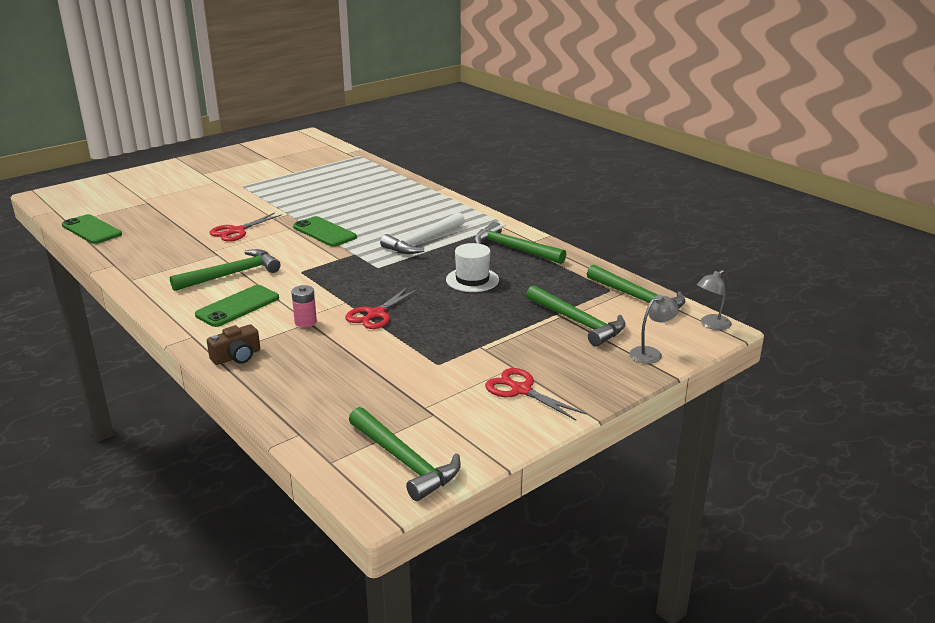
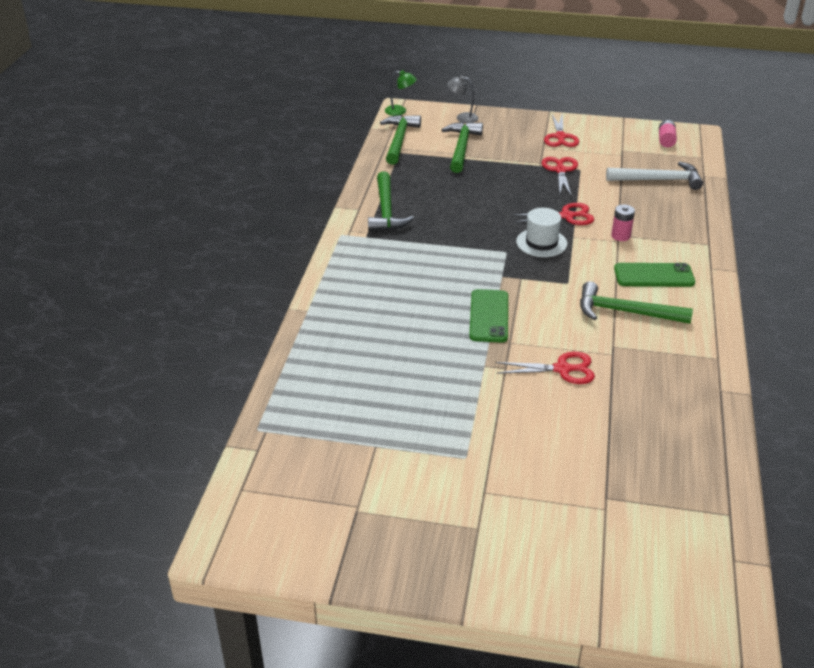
camera: 130 degrees left, 10 degrees up
green phone [62,214,122,244] -> none
brown camera [207,324,260,365] -> none
green hammer [349,407,461,501] -> pink battery [659,120,677,147]
white hammer [380,212,465,254] -> white hammer moved to [606,162,703,190]
white hat [446,243,499,292] -> white hat moved to [516,208,567,257]
grey lamp [697,270,732,330] -> green lamp [385,70,417,116]
none -> red scissors [542,157,578,197]

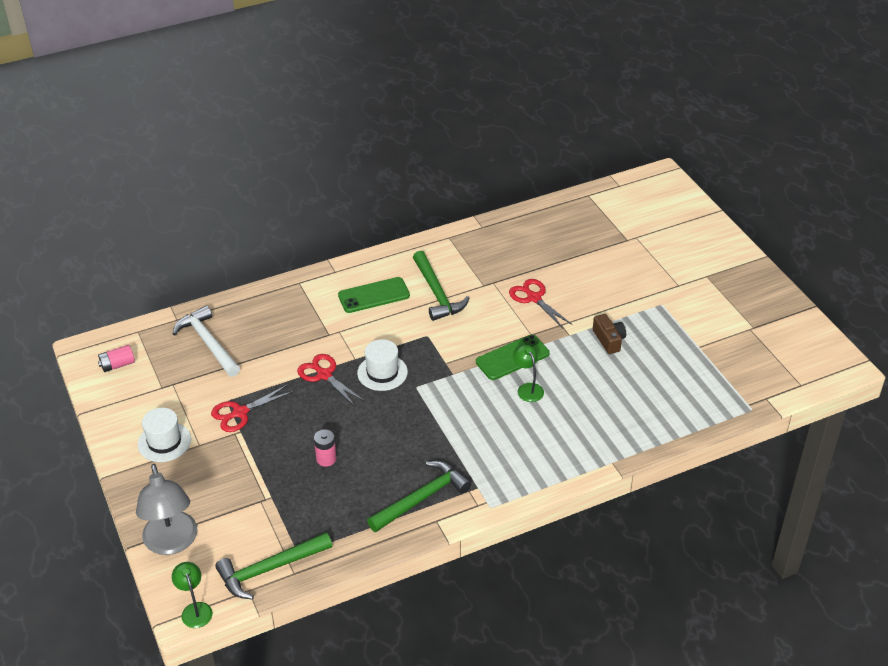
camera: 125 degrees left, 5 degrees up
green hammer [442,122,483,173] -> none
grey lamp [447,76,478,123] -> grey lamp [136,464,197,555], size x1.87
red scissors [544,114,579,147] -> white hat [138,408,191,462]
pink battery [611,204,635,241] -> pink battery moved to [314,429,337,467]
green phone [614,263,695,287] -> green phone turned 75 degrees counterclockwise [338,277,410,313]
none -> green lamp [513,345,544,402]
none -> brown camera [593,314,626,354]

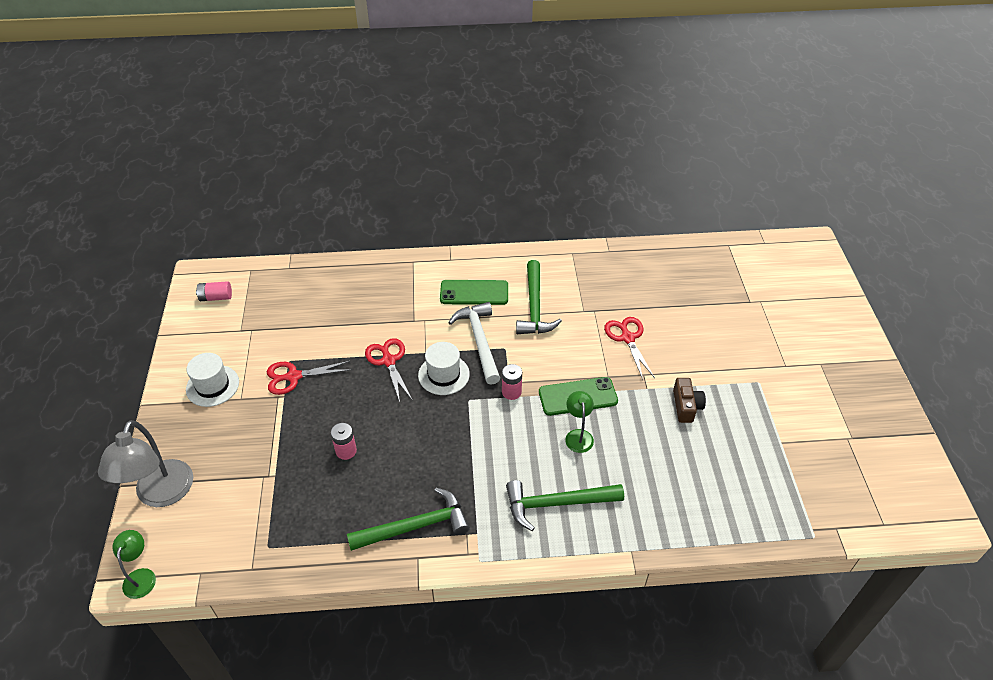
camera: 20 degrees right, 5 degrees up
white hammer [173,305,240,377] -> white hammer moved to [448,302,500,384]
green hammer [215,532,332,600] -> green hammer moved to [506,480,624,531]
none -> pink battery [502,364,522,400]

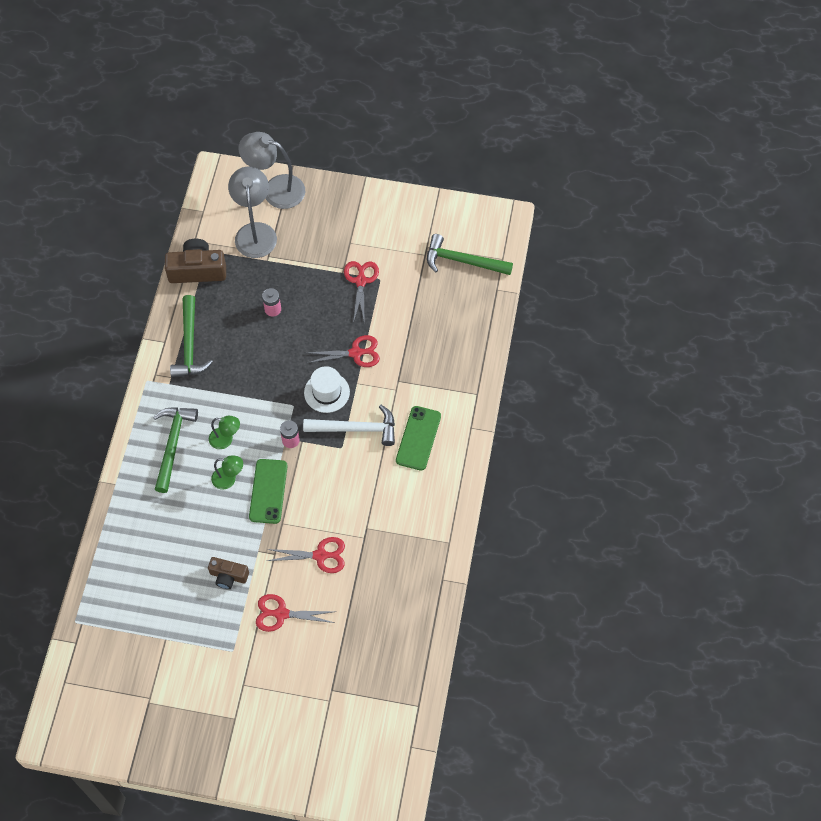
camera: 105 degrees right, 15 degrees up
green lamp [112,530,156,599] -> green lamp moved to [209,416,240,449]
white hat [186,353,239,407] -> none
pink battery [196,281,232,301] -> none
green hammer [516,260,562,334] -> green hammer moved to [427,234,513,275]
none -> brown camera [165,239,226,283]
none -> grey lamp [228,167,277,258]
none -> red scissors [256,594,337,632]

